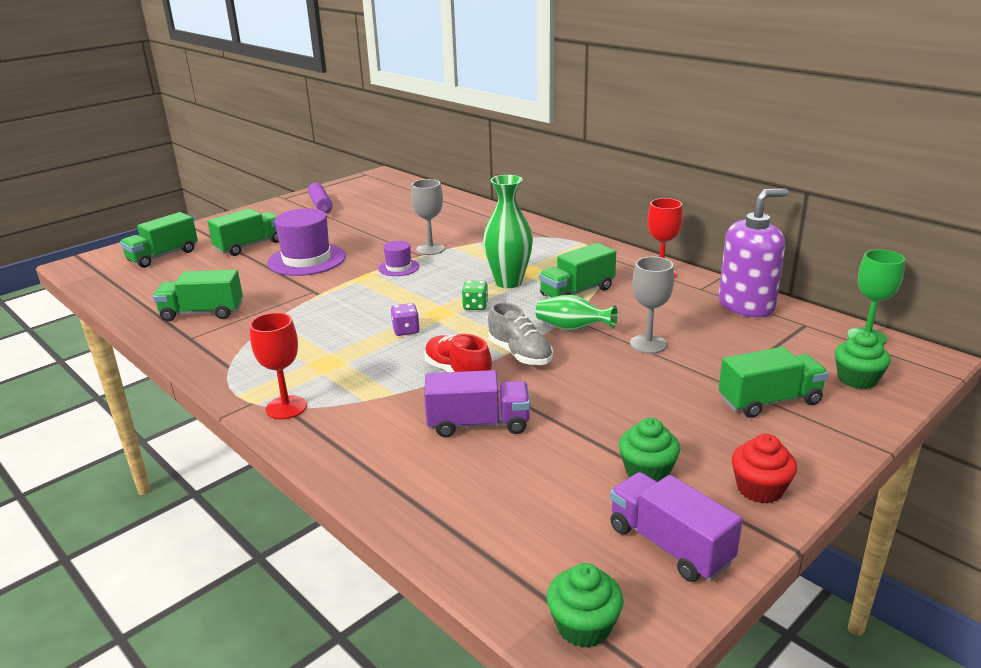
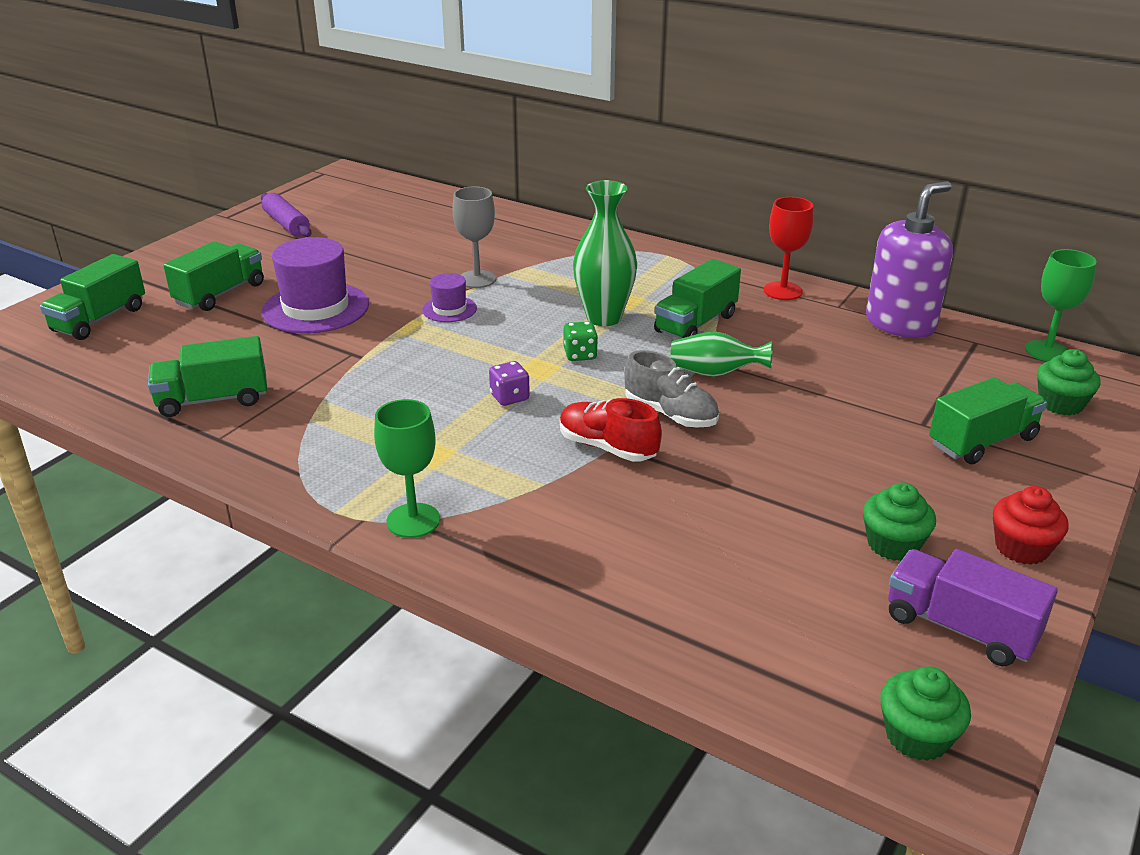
camera: 15 degrees left, 5 degrees up
red goblet [250,313,307,419] -> green goblet [374,399,440,538]
purple truck [424,370,530,437] -> none
grey goblet [630,257,674,354] -> none

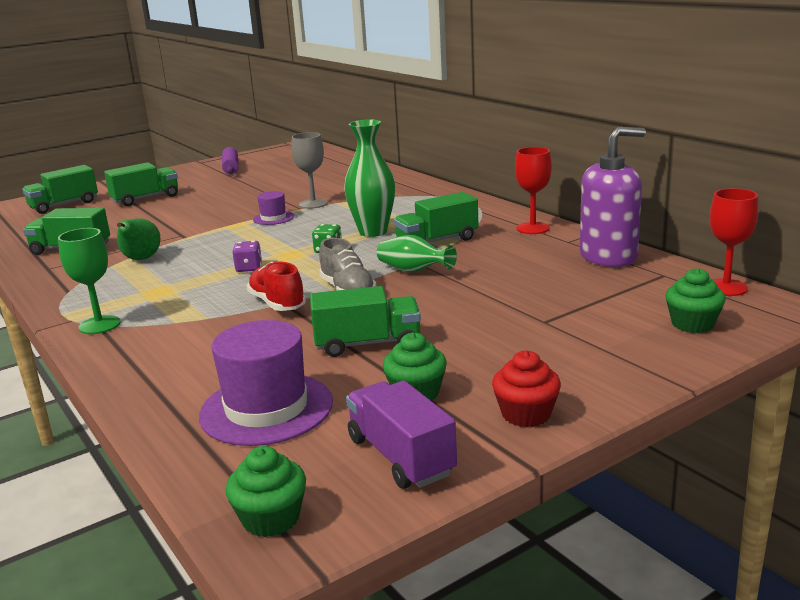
camera: 25 degrees right, 10 degrees down
purple hat [262,237,369,334] -> purple hat moved to [199,320,333,446]
green truck [929,377,1047,464] -> green truck moved to [310,286,421,357]
green goblet [1025,249,1097,361] -> red goblet [710,188,759,296]
none -> green pear [117,218,160,260]

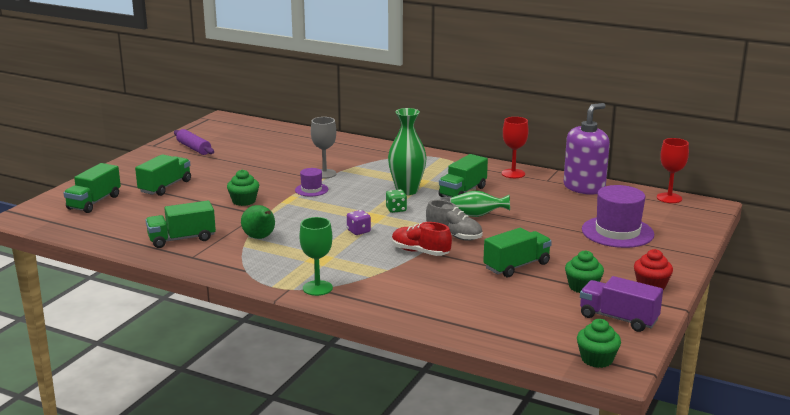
camera: 30 degrees left, 0 degrees up
purple hat [199,320,333,446] -> purple hat moved to [582,185,654,248]
green cupcake [666,268,726,333] -> green cupcake moved to [227,170,259,206]

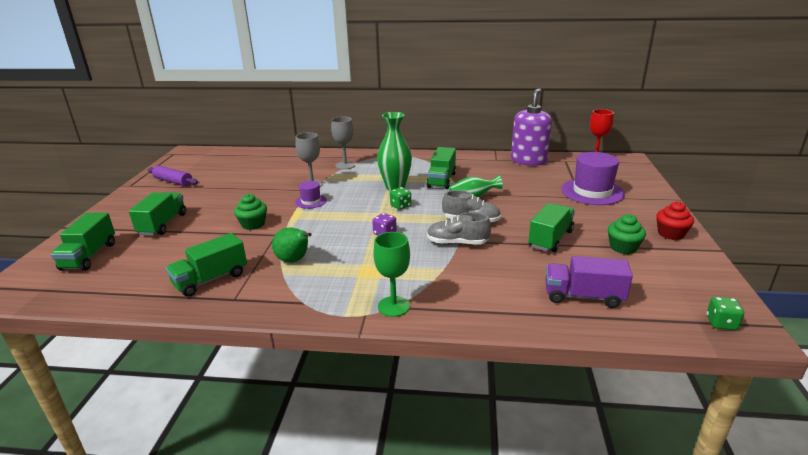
camera: 20 degrees left, 5 degrees up
red shoe [392,222,452,256] -> grey shoe [427,212,491,245]
red goblet [502,117,529,178] -> none
green cupcake [577,319,621,368] -> green dice [707,297,744,330]
purple truck [580,276,663,332] -> purple truck moved to [545,256,633,308]
none -> grey goblet [331,117,355,170]

